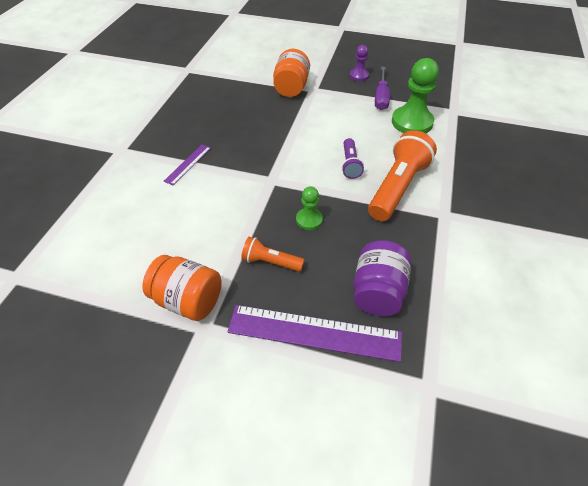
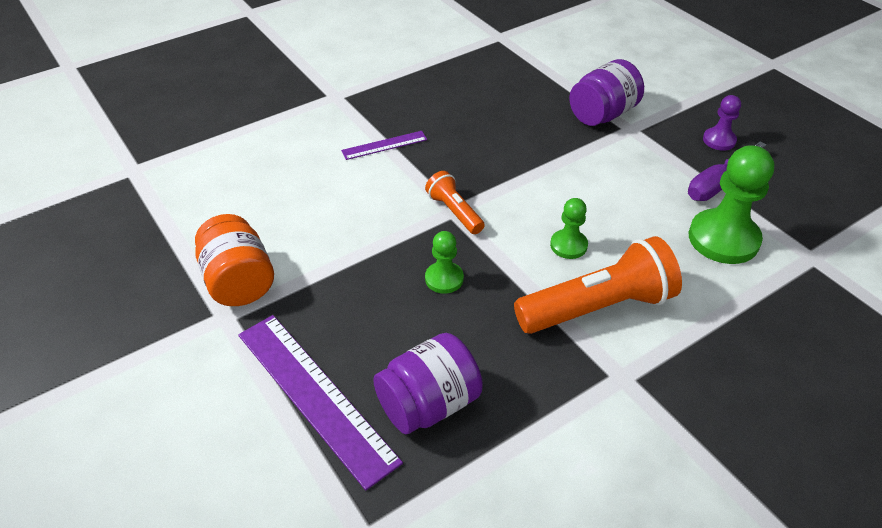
camera: 40 degrees right, 5 degrees down
orange flashlight [241,237,304,272] -> orange flashlight moved to [425,171,485,234]
orange jar [273,49,310,97] -> purple jar [569,59,644,126]
purple flashlight [342,138,364,179] -> green pawn [550,198,588,259]

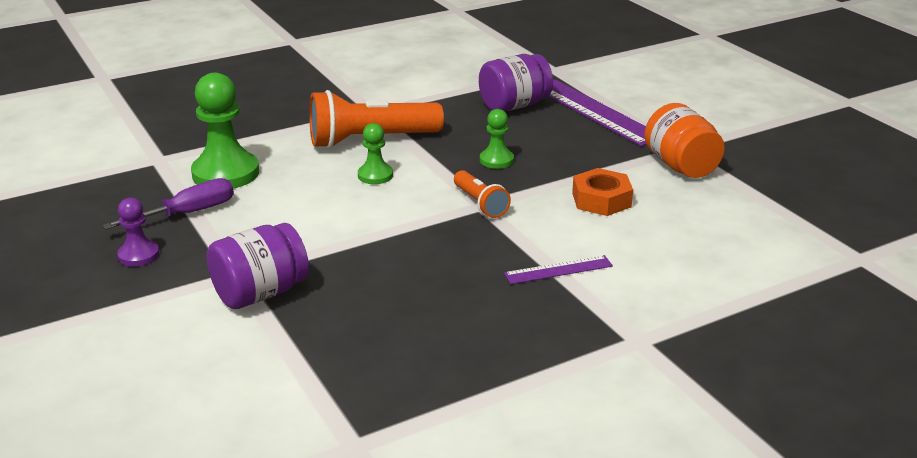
camera: 175 degrees left, 15 degrees down
none -> orange nut [572,168,633,216]

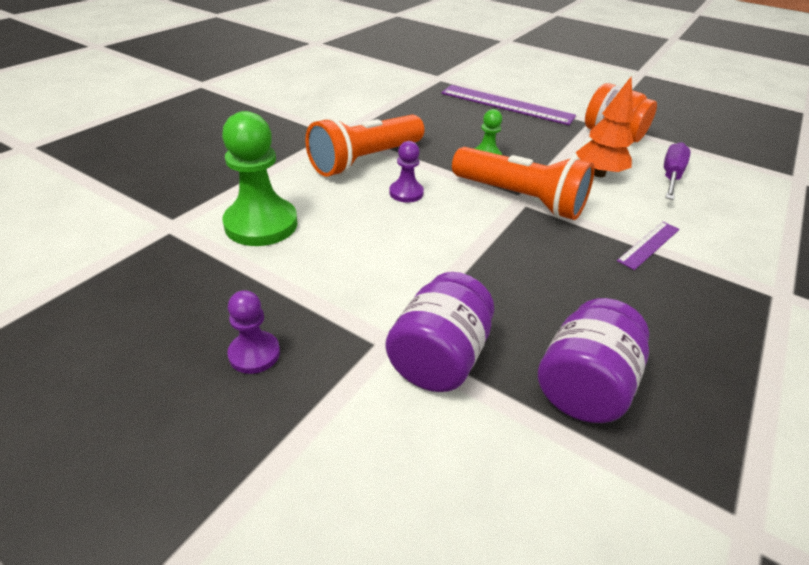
camera: 30 degrees left, 10 degrees up
purple screwdriver [102,178,234,230] -> purple screwdriver moved to [664,142,691,200]
green pawn [358,123,393,184] -> purple pawn [389,141,424,203]
orange flashlight [454,170,511,218] -> orange flashlight [452,147,594,220], size x1.90
purple jar [479,54,553,111] -> purple jar moved to [538,298,649,423]
orange nut [572,168,633,216] -> orange tree [576,76,634,177]

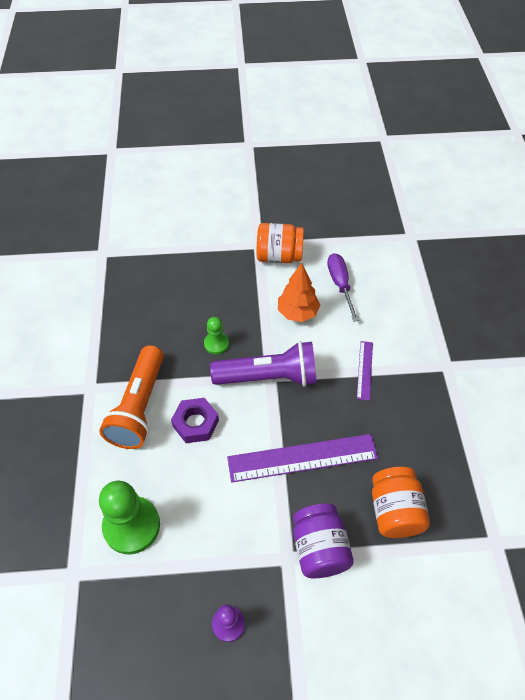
camera: 35 degrees left, 15 degrees up
purple pawn [389,141,424,203] -> purple nut [171,398,219,443]
purple ruler [441,85,576,125] -> purple ruler moved to [227,434,378,483]
orange flashlight [452,147,594,220] -> purple flashlight [210,341,317,387]
purple jar [538,298,649,423] -> orange jar [372,467,430,538]

